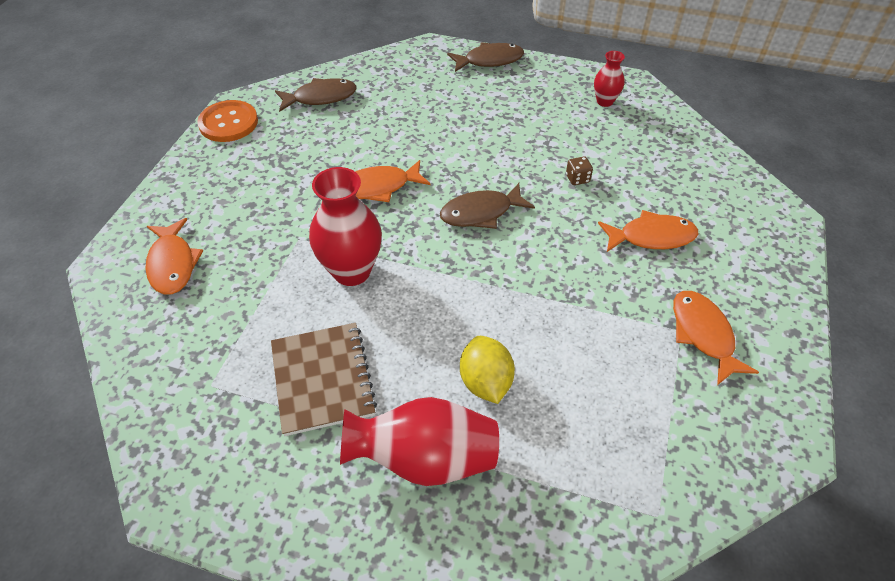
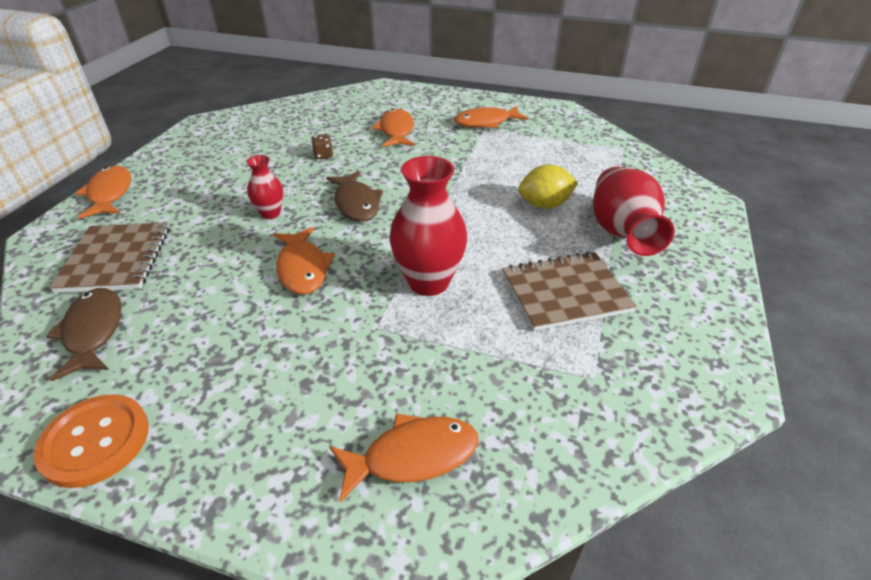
camera: 90 degrees left, 10 degrees down
brown fish [447,42,524,72] -> orange fish [75,166,131,219]
red vase [594,51,625,107] -> red vase moved to [246,155,283,219]
none -> brown notebook [49,223,169,293]

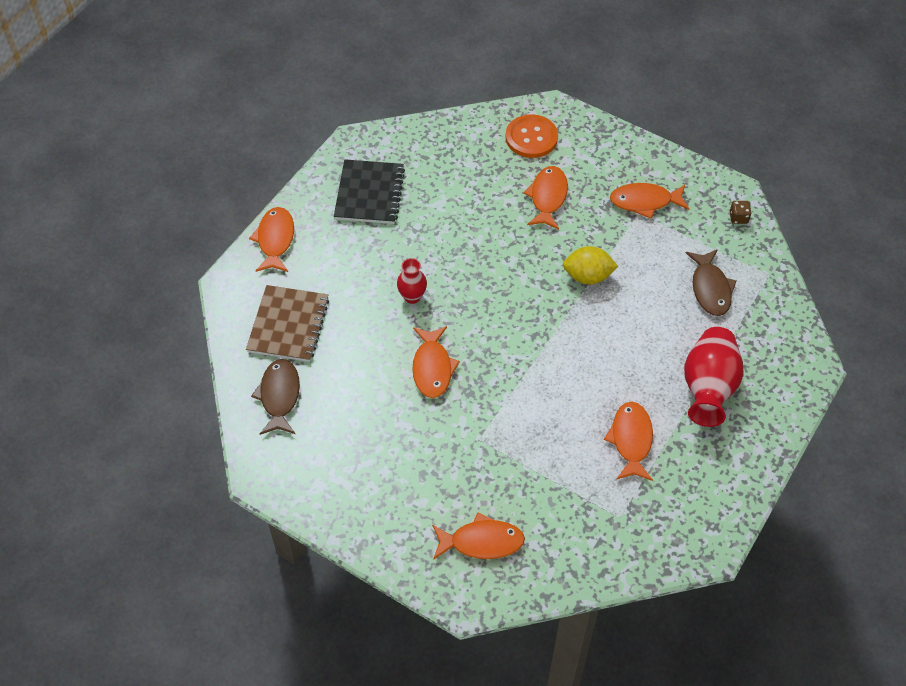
camera: 15 degrees right, 15 degrees up
orange button [34,394,149,488] -> orange button moved to [506,114,558,158]
brown dice [311,134,333,159] -> brown dice moved to [730,201,752,224]
brown fish [326,171,383,222] -> brown fish moved to [686,249,736,316]
red vase [389,156,467,296] -> none
brown notebook [502,252,637,331] -> orange fish [604,402,653,481]
yellow lemon [518,164,578,209] -> yellow lemon moved to [563,246,618,285]
none -> black notebook [334,159,405,224]

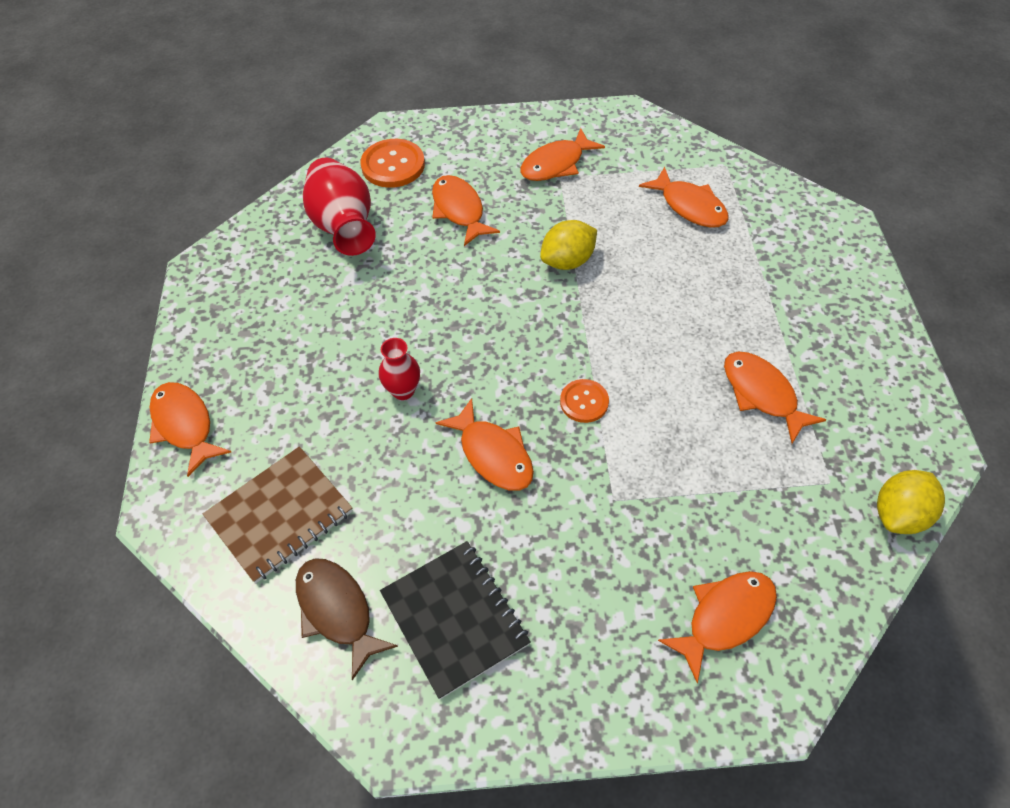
camera: 35 degrees left, 0 degrees up
brown notebook [246,285,329,362] -> brown notebook turned 75 degrees clockwise [203,446,353,583]
black notebook [334,159,405,224] -> black notebook moved to [380,541,531,699]
red vase [684,327,744,427] -> red vase moved to [303,157,376,256]
brown fish [686,249,736,316] -> orange fish [639,167,729,228]
brown dice [730,201,752,224] -> none
none -> orange button [560,379,609,423]
none -> yellow lemon [877,470,945,534]

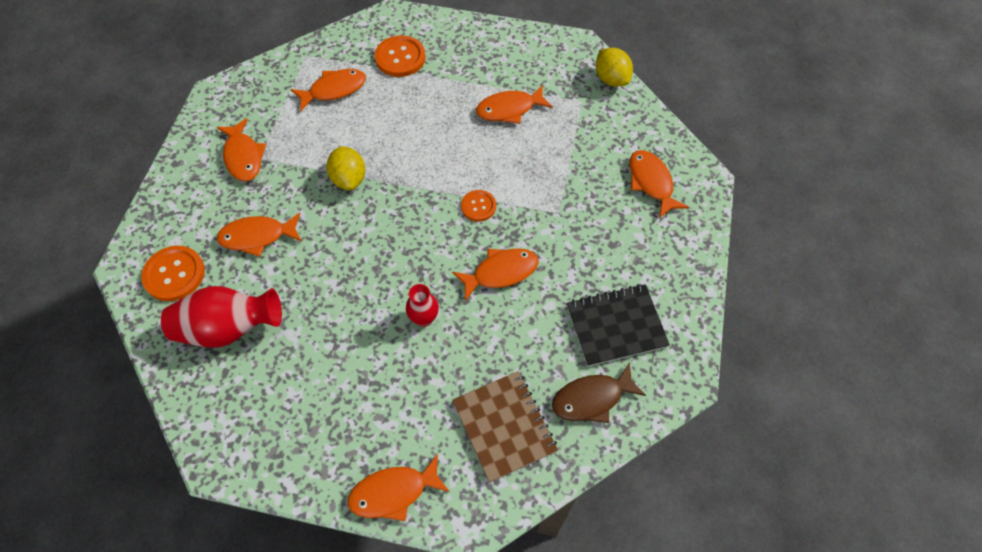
camera: 75 degrees left, 5 degrees up
none -> orange button [375,35,426,77]

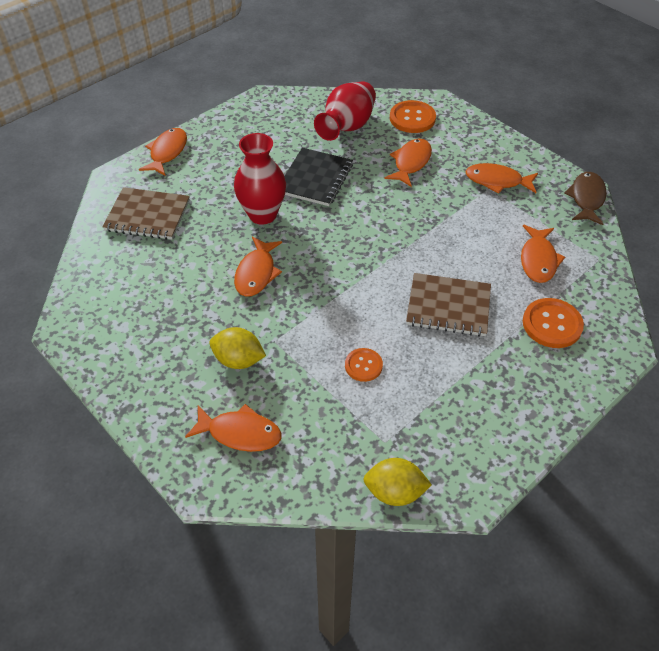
camera: 125 degrees right, 10 degrees down
yellow lemon [326,146,365,190] -> yellow lemon moved to [209,327,266,369]
red vase [406,284,439,327] -> red vase [234,133,286,225], size x1.85
orange button [461,190,496,222] -> orange button moved to [345,348,383,382]
orange fish [476,85,553,124] -> none
brown fish [552,362,646,423] -> brown fish moved to [564,172,607,225]
black notebook [567,284,670,367] -> black notebook moved to [284,148,353,206]
none -> brown notebook [406,273,491,337]

